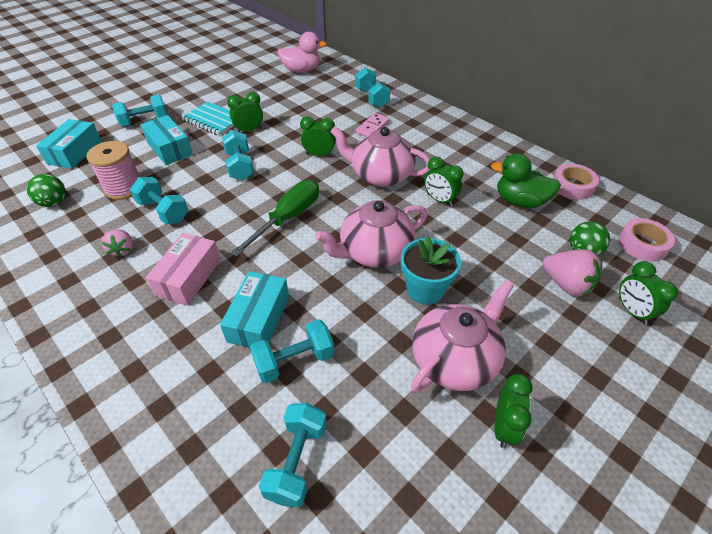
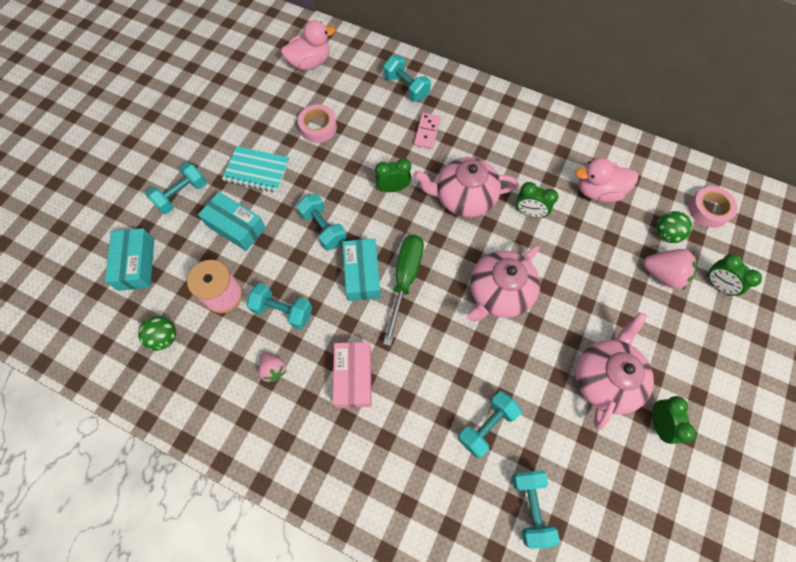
camera: 20 degrees left, 20 degrees up
turquoise box [220,271,289,348] -> turquoise box moved to [343,238,381,301]
green clock [227,92,263,132] -> none
turquoise flower pot [401,235,461,305] -> none
green duck [491,153,561,208] -> pink duck [575,158,638,202]
pink tape [553,164,599,200] -> pink tape moved to [298,104,337,143]

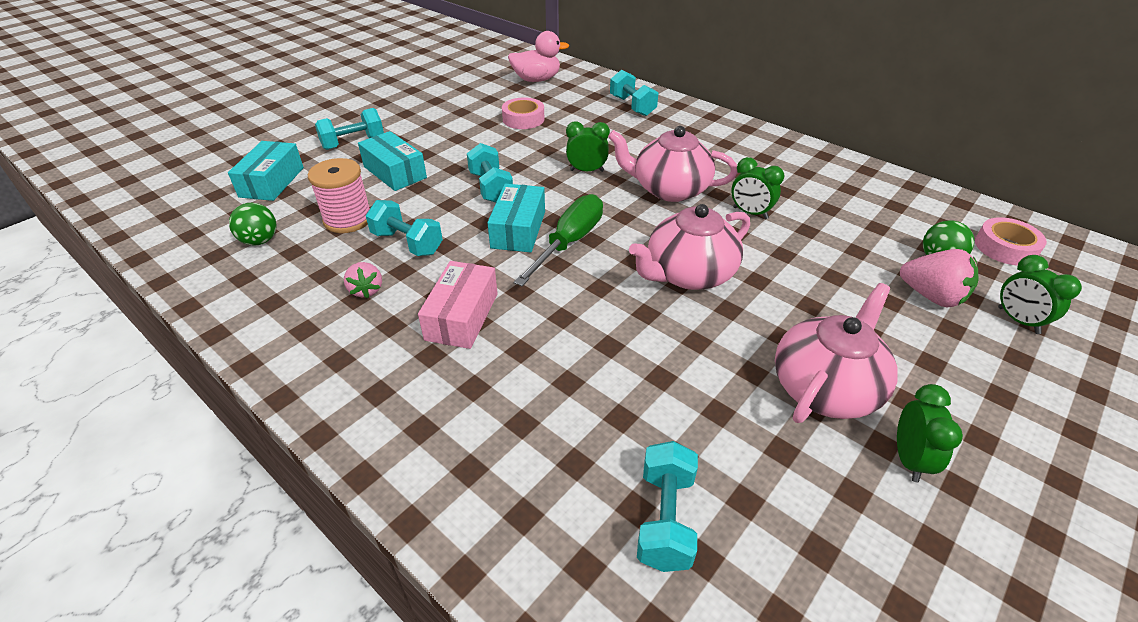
camera: 15 degrees right, 25 degrees down
turquoise notebook [222,146,290,193] -> none
pink domino [414,113,441,149] -> none
turquoise dumbbell [458,391,522,458] -> none
pink duck [575,158,638,202] -> none

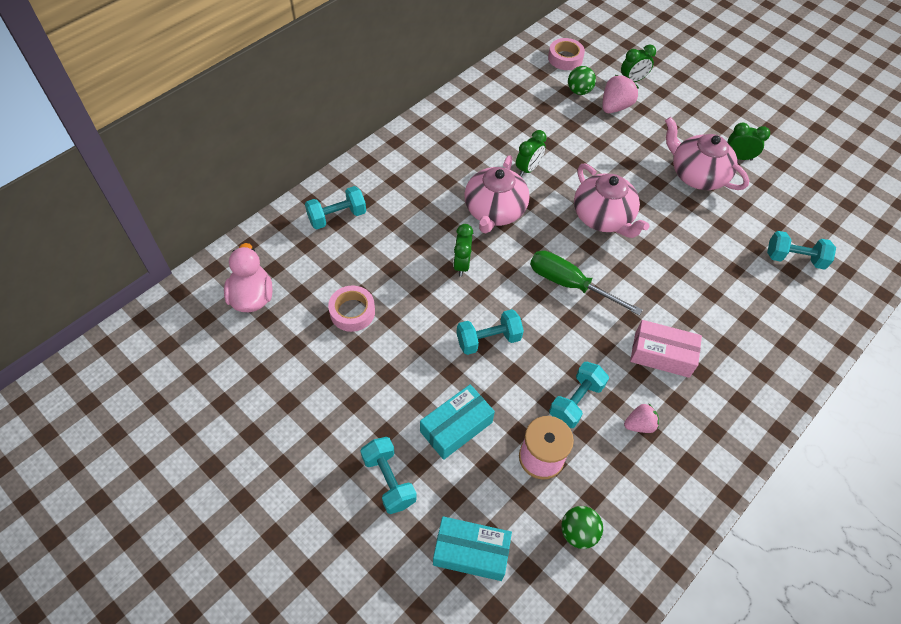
camera: 90 degrees left, 15 degrees up
turquoise box [487,184,545,253] -> none

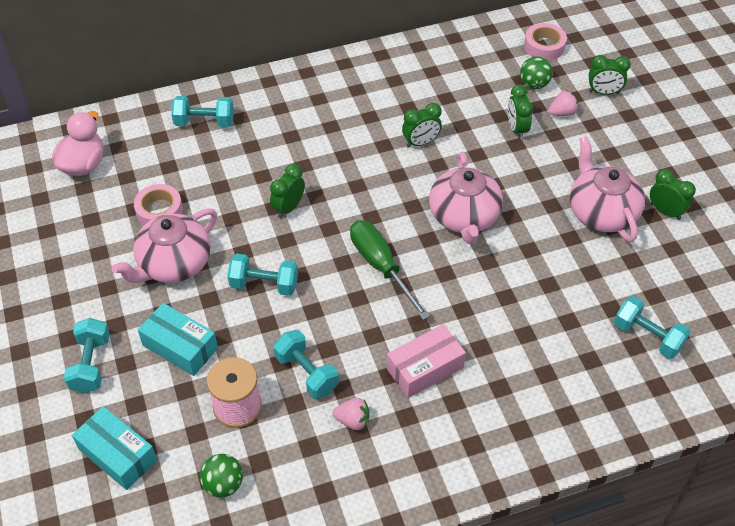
camera: 30 degrees right, 5 degrees down
turquoise box [420,384,495,460] -> turquoise box turned 45 degrees clockwise [138,303,218,376]
pink teapot [464,155,530,233] -> pink teapot moved to [112,208,217,283]
turquoise dumbbell [549,362,609,428] -> turquoise dumbbell turned 75 degrees clockwise [273,330,339,399]
pink strawberry [602,75,639,113] -> pink strawberry [548,90,578,116], size x0.64
pink box [630,320,702,378] -> pink box turned 75 degrees counterclockwise [387,324,466,398]
none -> green clock [508,85,533,140]

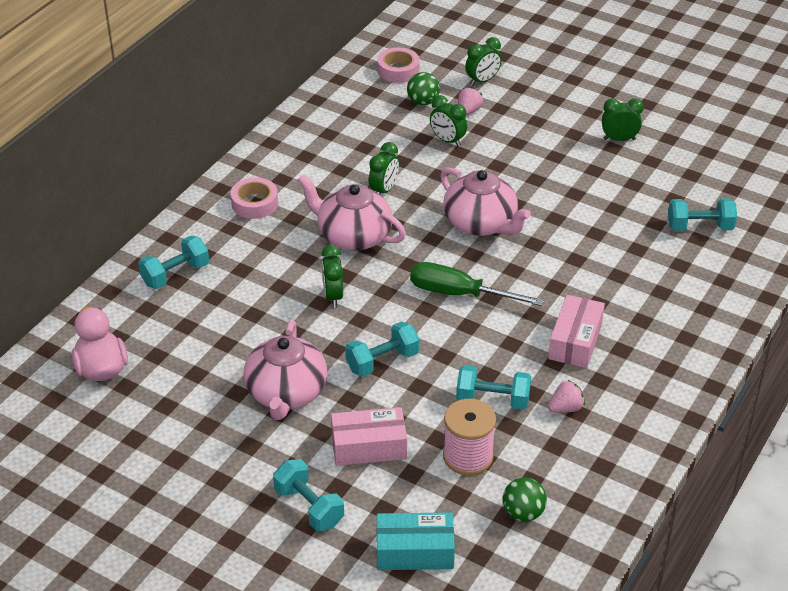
camera: 40 degrees left, 10 degrees down
pink tape [134,184,183,226] -> pink tape moved to [231,177,278,219]
turquoise box [138,303,218,376] -> pink box [331,407,407,466]
pink teapot [570,136,645,242] -> pink teapot moved to [298,174,406,251]

